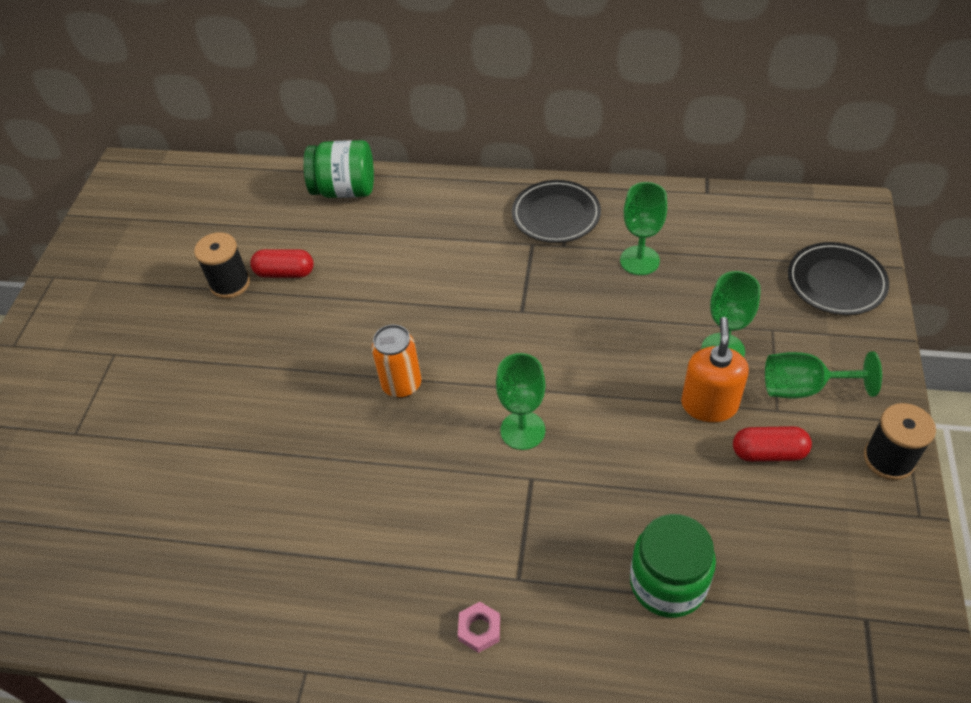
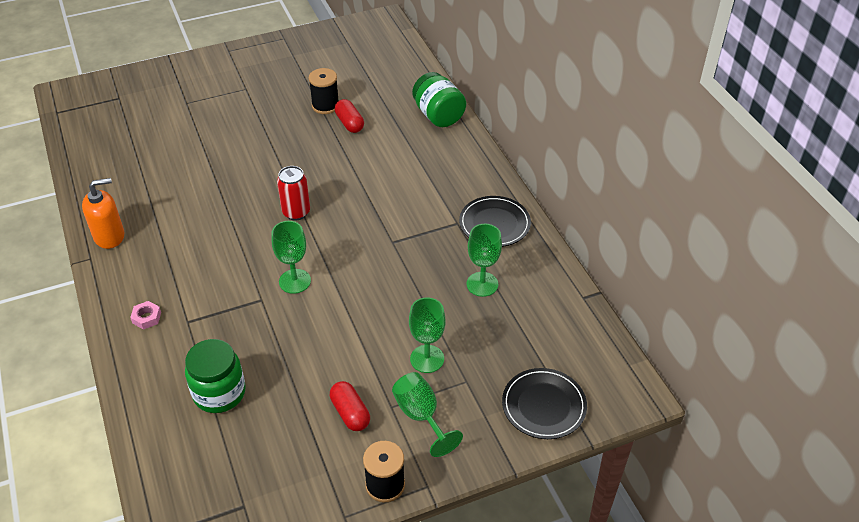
camera: 55 degrees right, 5 degrees down
orange can [372,324,421,398] -> red can [277,166,310,221]
orange soap dispenser [681,317,749,422] -> orange soap dispenser moved to [82,178,124,249]

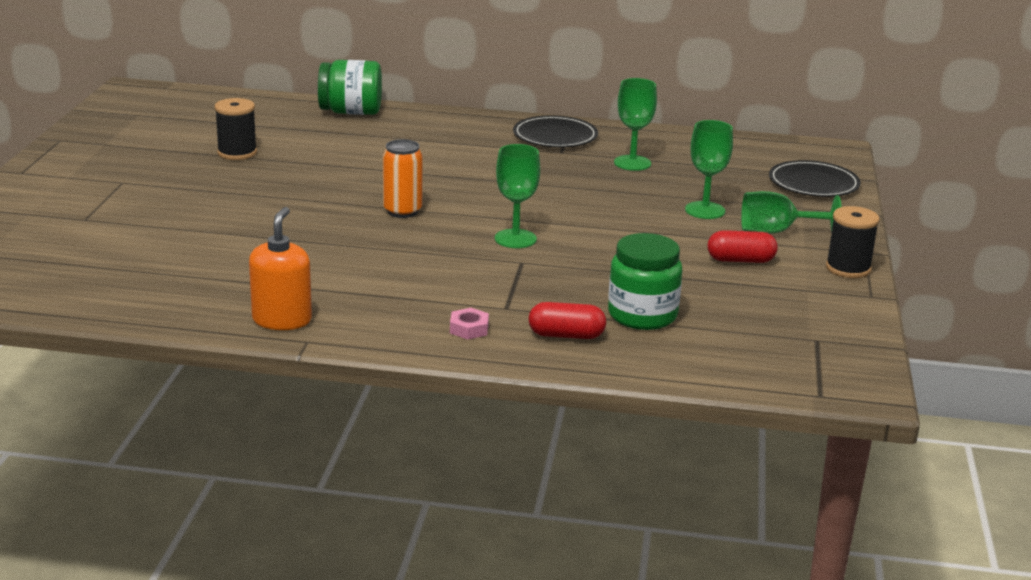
camera: 60 degrees left, 20 degrees down
red can [277,166,310,221] -> orange can [383,139,423,218]
red capsule [335,99,364,133] -> red capsule moved to [529,302,606,339]

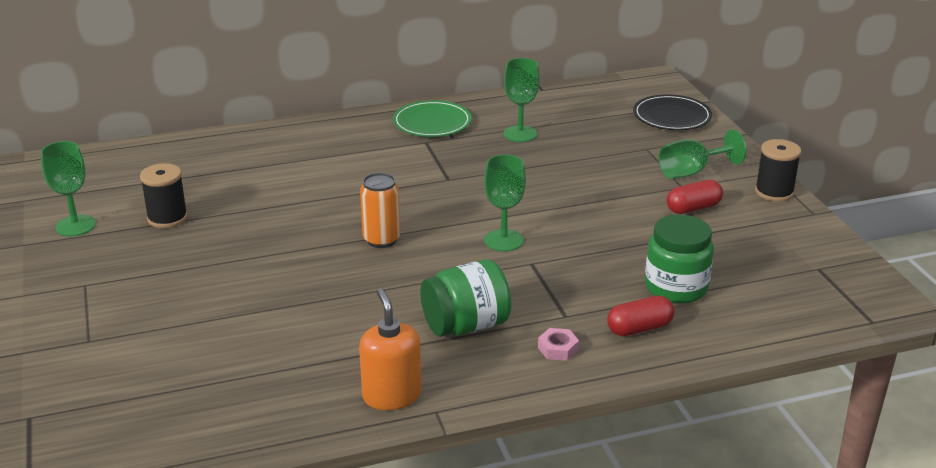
camera: 25 degrees left, 5 degrees up
green jar [318,60,382,115] -> green jar moved to [420,259,511,337]
black plate [513,115,598,147] -> green plate [393,100,472,137]
green goblet [685,120,733,219] -> green goblet moved to [41,141,96,237]

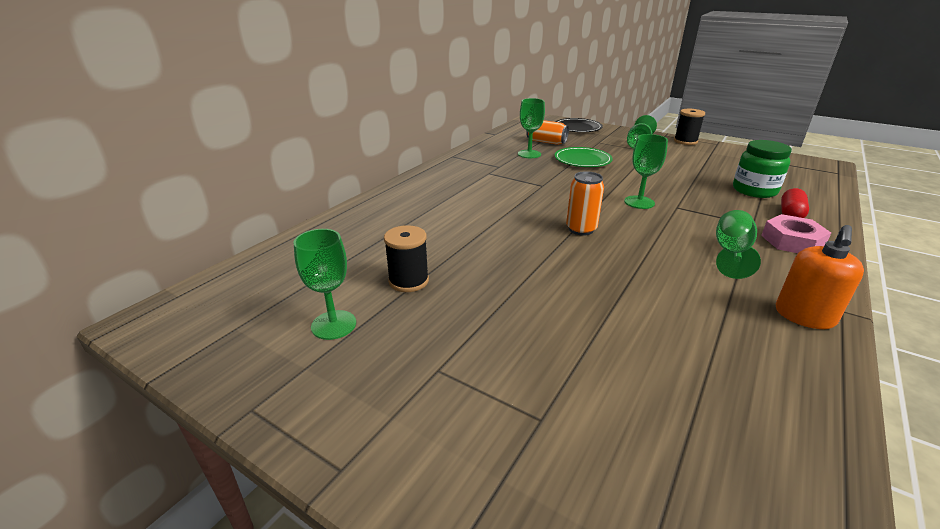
camera: 40 degrees left, 0 degrees up
orange soap dispenser [359,289,422,410] -> orange soap dispenser turned 90 degrees counterclockwise [776,225,864,329]
green plate [393,100,472,137] -> green plate moved to [554,147,613,167]
green jar [420,259,511,337] -> green goblet [716,210,761,279]
pink nut [538,328,579,361] -> pink nut [761,214,831,253], size x1.81
red capsule [667,180,723,214] -> none
none -> orange can [526,120,569,145]

